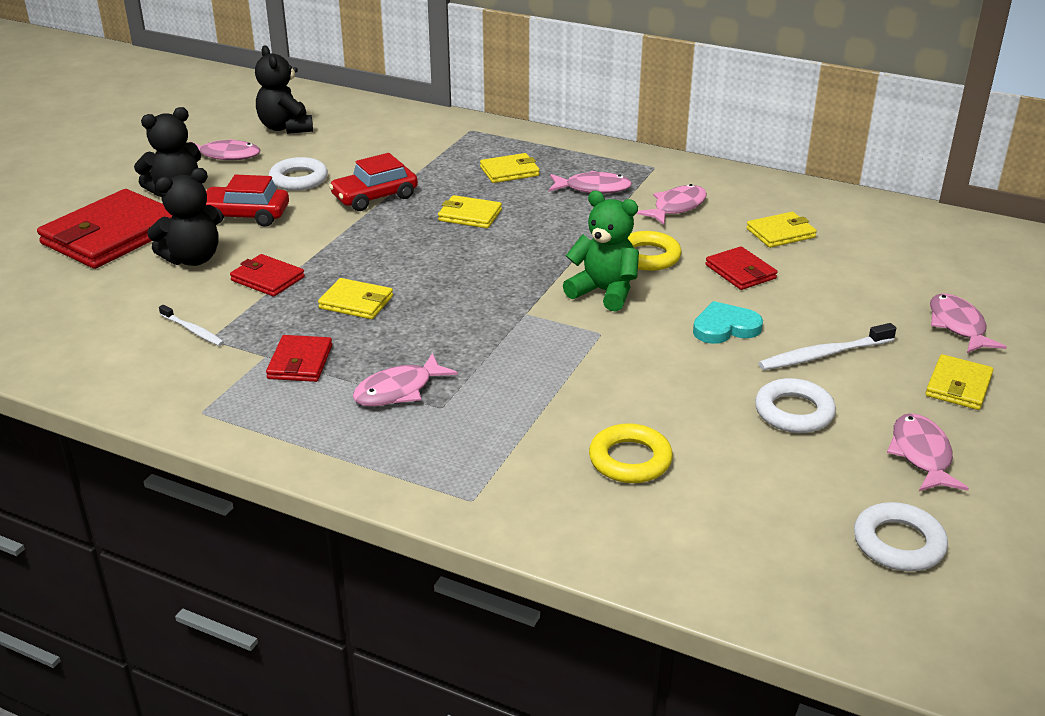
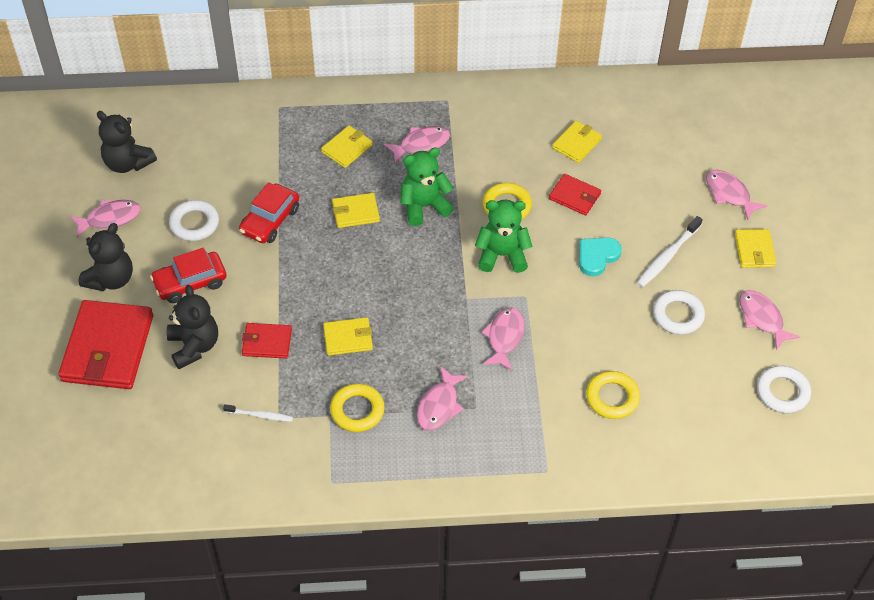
camera: 30 degrees left, 20 degrees up
black teddy bear [147,168,220,266] -> black teddy bear turned 45 degrees counterclockwise [167,285,218,369]
red wallet [266,335,332,382] -> yellow ring [330,384,385,432]
pink fish [636,184,707,225] -> pink fish moved to [481,307,525,371]
none -> green teddy bear [401,147,454,226]

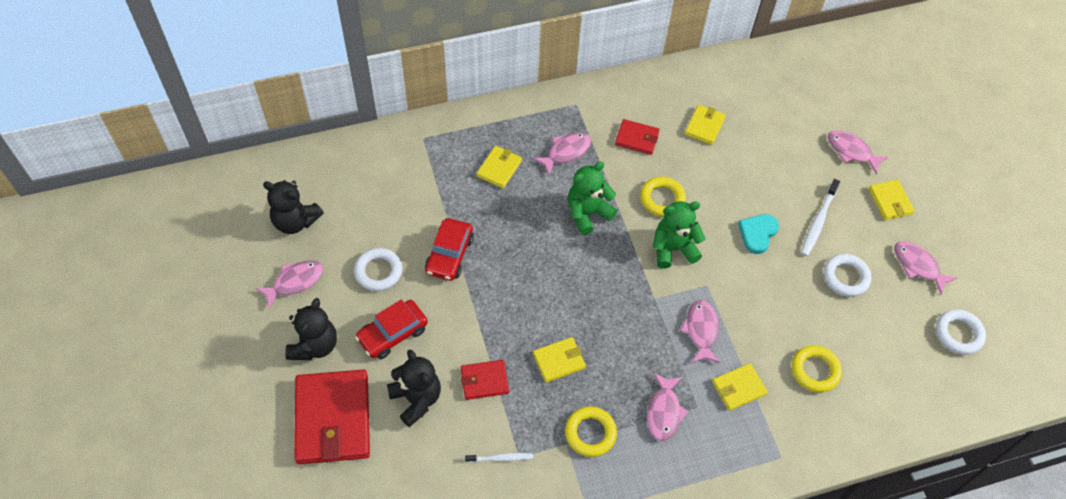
camera: 15 degrees left, 5 degrees up
yellow wallet [332,193,380,228] -> yellow wallet moved to [712,363,768,411]
red wallet [549,174,601,215] -> red wallet moved to [615,119,660,155]

